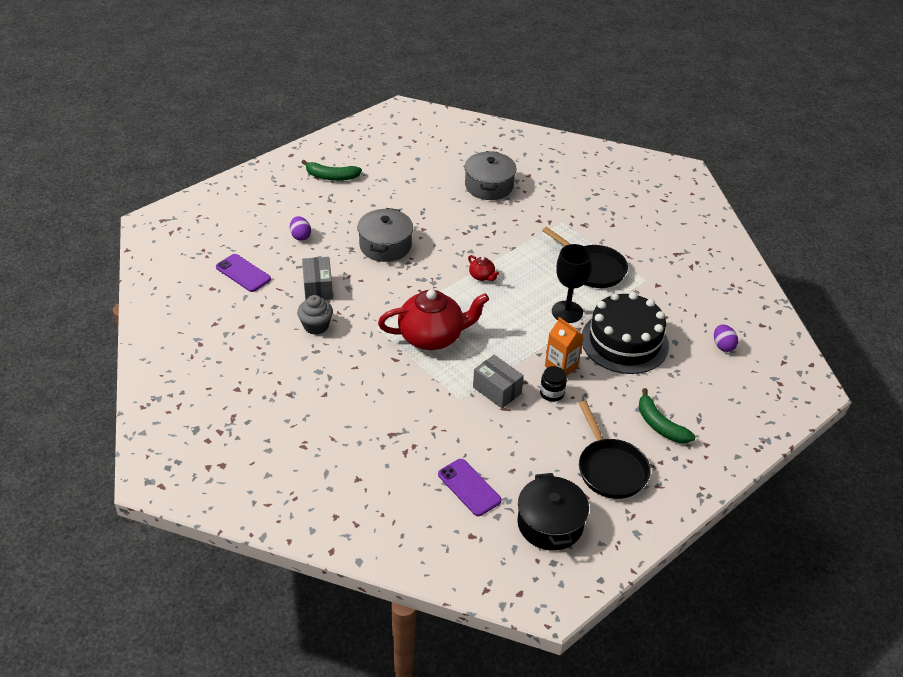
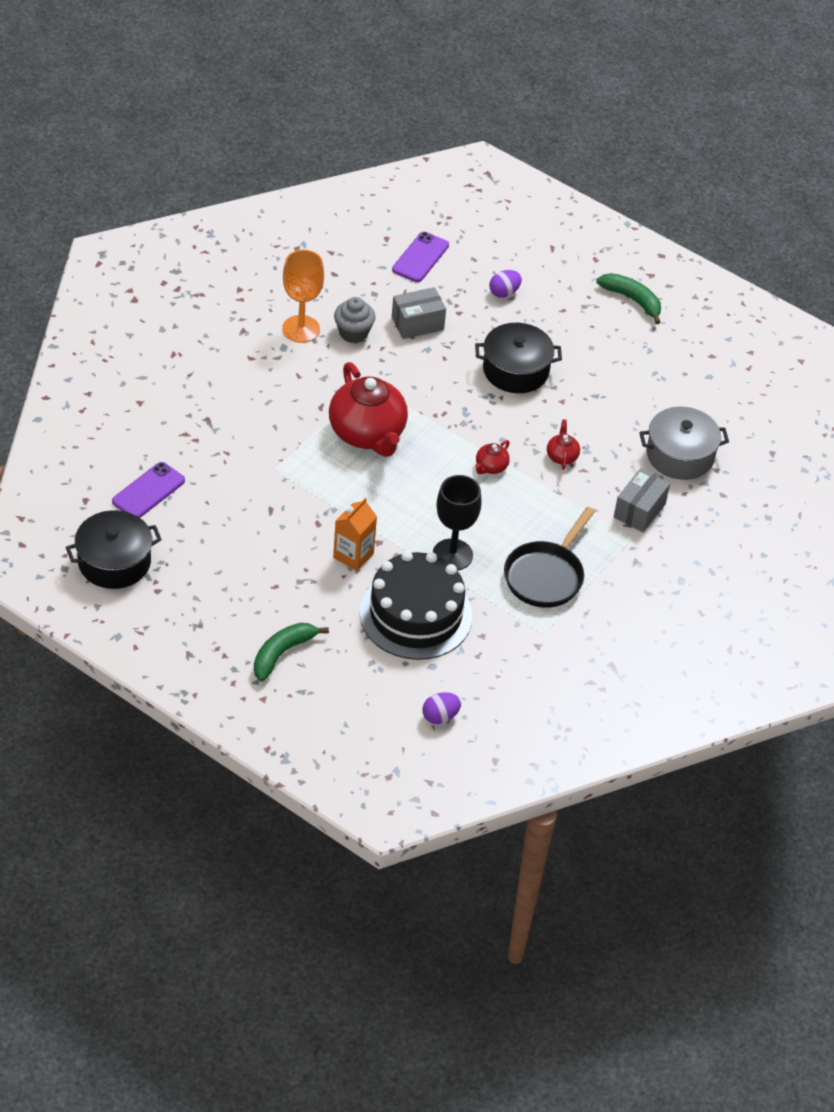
camera: 75 degrees right, 5 degrees up
green banana [302,160,362,181] -> green banana turned 135 degrees clockwise [596,273,661,324]
grey pot [357,208,413,262] -> black pot [475,323,562,393]
grey box [473,355,524,408] -> grey box moved to [614,468,670,532]
black jar [540,366,567,402] -> none
black pan [579,401,650,499] -> none
none -> orange goblet [282,250,324,343]
none -> red teapot [547,419,580,470]

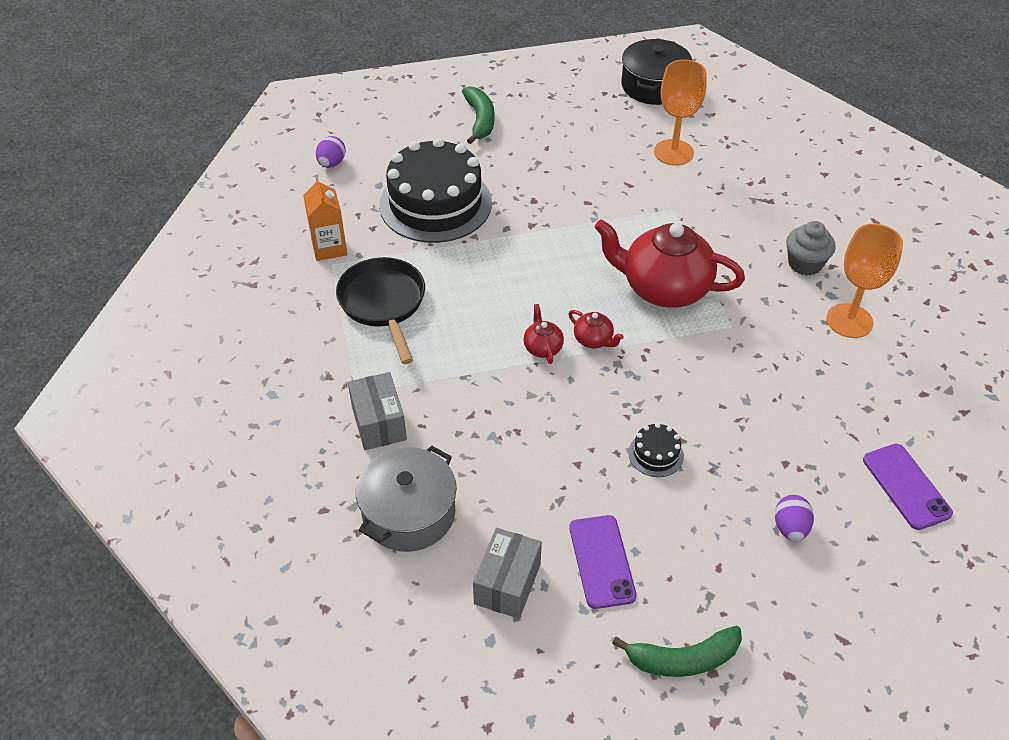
camera: 135 degrees right, 0 degrees up
purple phone [112,462,185,518] -> purple phone moved to [569,515,637,609]
orange carton [333,498,377,571] -> orange carton moved to [303,177,347,261]
grey cupcake [334,297,376,343] -> grey cupcake moved to [786,221,836,276]
grey box [392,287,446,339] -> grey box moved to [473,528,542,619]
black goblet [433,475,482,571] -> none
black pot [475,323,562,393] -> black cake [628,423,684,477]
red teapot [547,419,580,470] -> red teapot moved to [569,310,624,348]
none -> orange goblet [654,59,707,166]

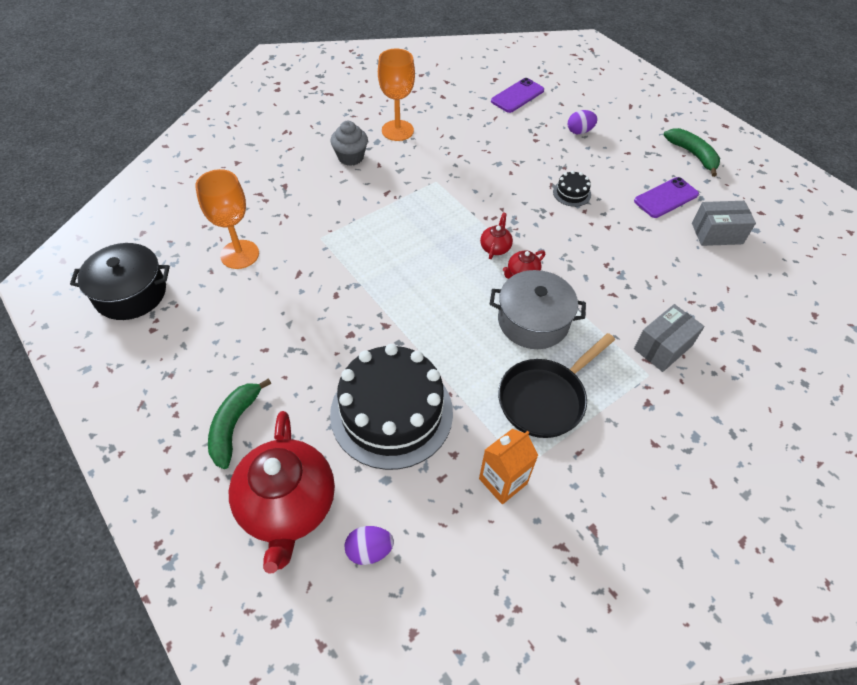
camera: 115 degrees left, 5 degrees up
grey pot [356,446,457,552] -> grey pot moved to [490,270,586,349]
green banana [462,86,495,144] -> green banana turned 45 degrees counterclockwise [208,378,271,469]
red teapot [594,219,745,308] -> red teapot moved to [229,411,335,574]

